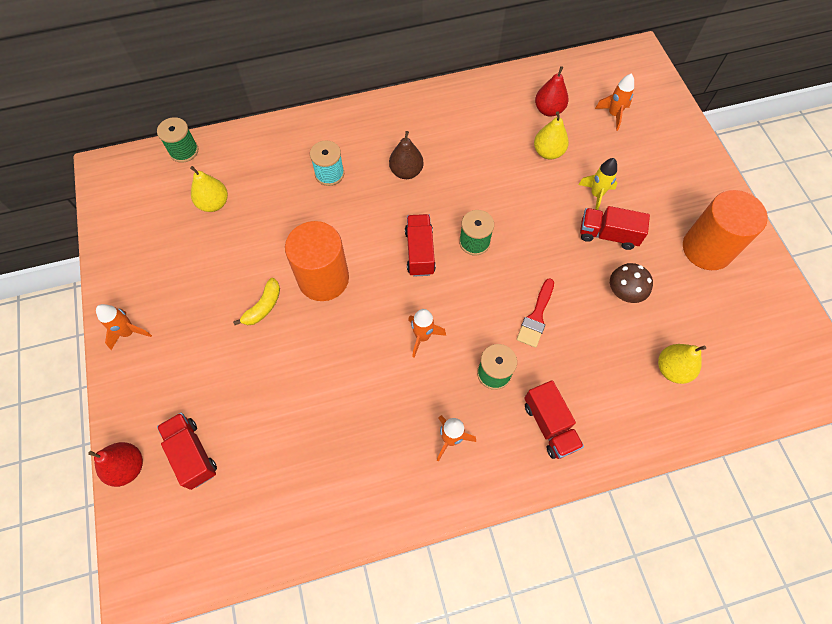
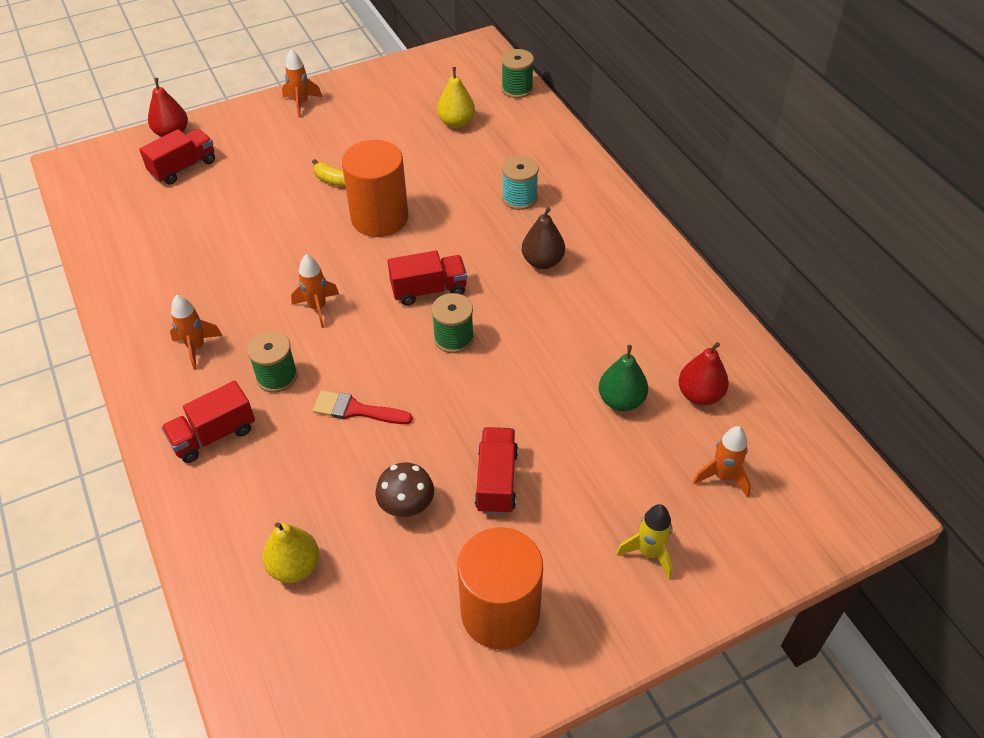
camera: 80 degrees right, 15 degrees down
yellow pear [534,111,569,160] -> green pear [599,345,648,411]
yellow rocket [578,158,617,210] -> yellow rocket moved to [616,504,673,579]

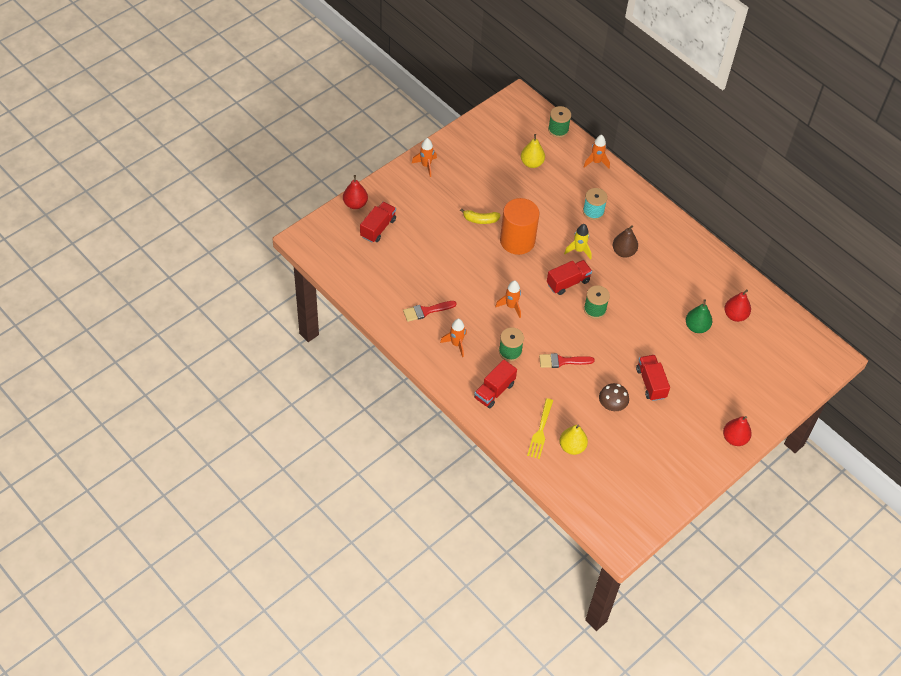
camera: 20 degrees left, 5 degrees up
orange cylinder [458,527,543,649] -> none
yellow rocket [616,504,673,579] -> yellow rocket moved to [564,224,592,260]
orange rocket [693,426,751,498] -> orange rocket moved to [584,135,610,168]
none -> red brush [403,301,457,322]
none -> yellow fork [527,398,553,459]
none -> red pear [723,416,752,446]

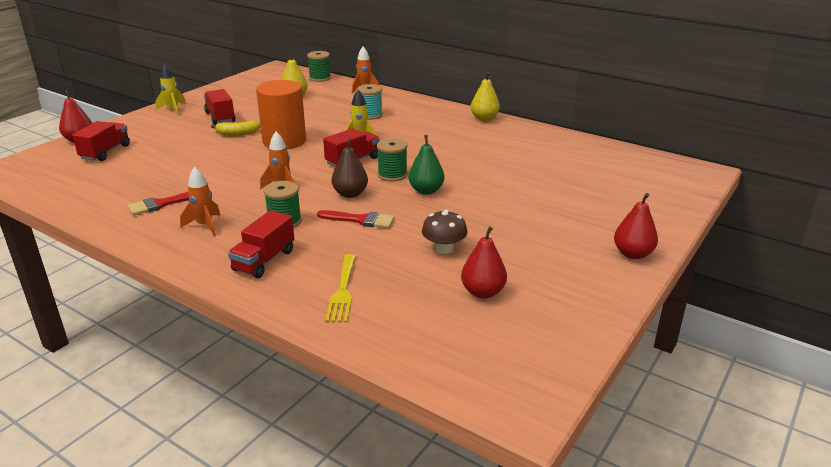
camera: 10 degrees left, 25 degrees down
orange rocket [412,138,437,177] -> yellow rocket [155,64,186,115]
red brush [539,353,595,368] -> red brush turned 150 degrees counterclockwise [317,210,395,228]
yellow pear [560,424,588,455] -> yellow pear moved to [471,72,500,121]
brown pear [613,225,638,258] -> brown pear moved to [332,138,368,198]
red truck [636,355,670,401] -> red truck moved to [204,89,235,125]
green pear [686,300,712,333] -> green pear moved to [408,135,444,195]
red pear [724,289,751,322] -> red pear moved to [461,226,507,299]

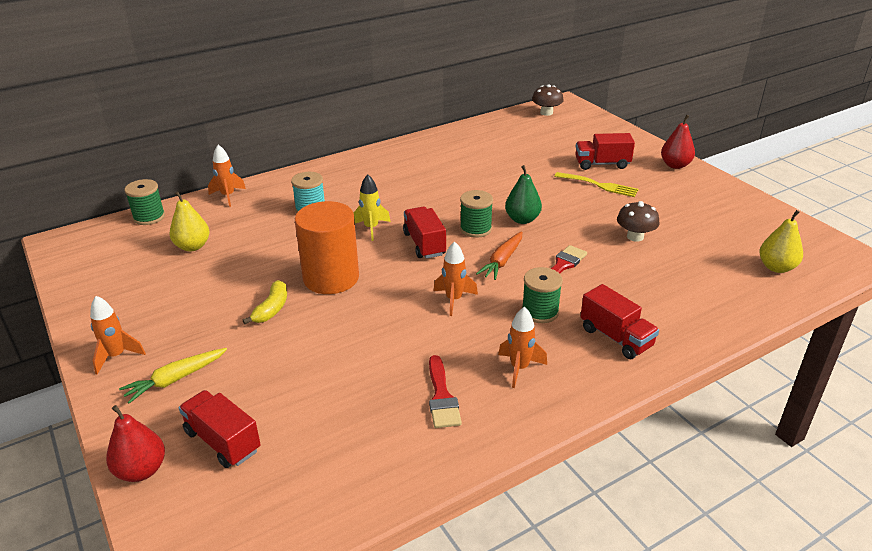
camera: 65 degrees left, 5 degrees up
yellow rocket [155,64,186,115] -> orange rocket [90,296,146,374]
red truck [204,89,235,125] -> red truck moved to [575,133,635,170]
yellow fork [325,254,356,322] -> yellow fork moved to [554,172,639,197]
brown pear [332,138,368,198] -> orange carrot [476,231,522,280]
red pear [461,226,507,299] -> none
yellow pear [471,72,500,121] -> yellow pear moved to [759,210,803,273]
none -> yellow carrot [119,348,227,404]
none -> brown mushroom [532,84,564,116]

